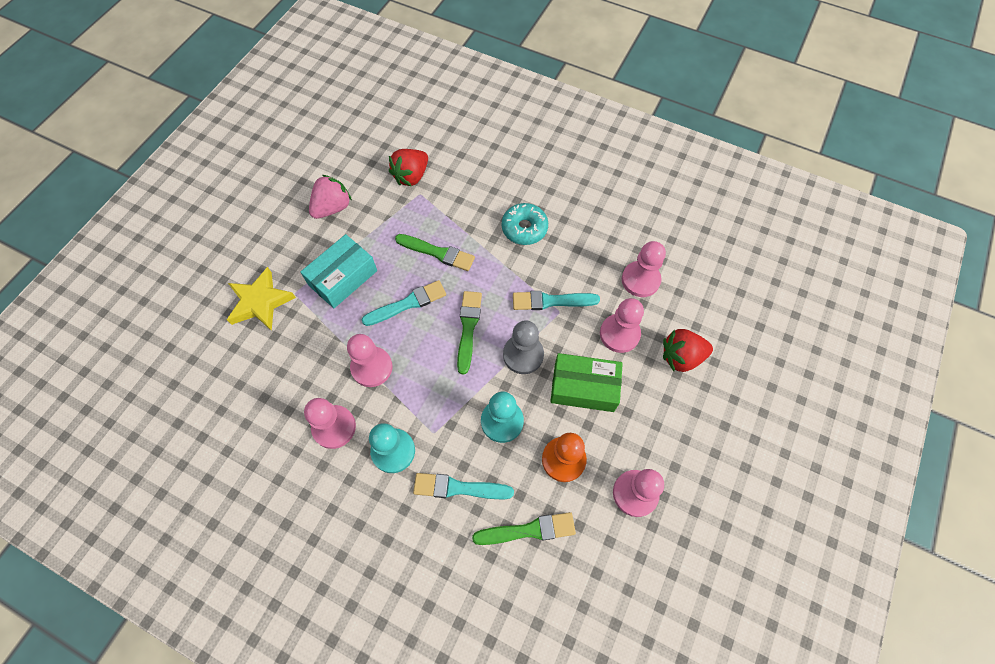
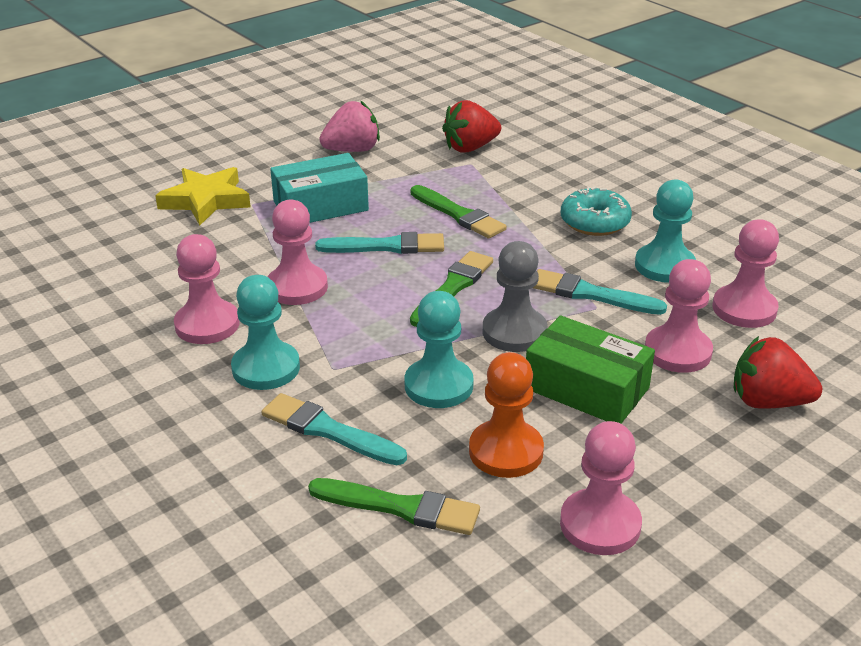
camera: 25 degrees right, 30 degrees down
none -> turquoise pawn [635,179,696,283]

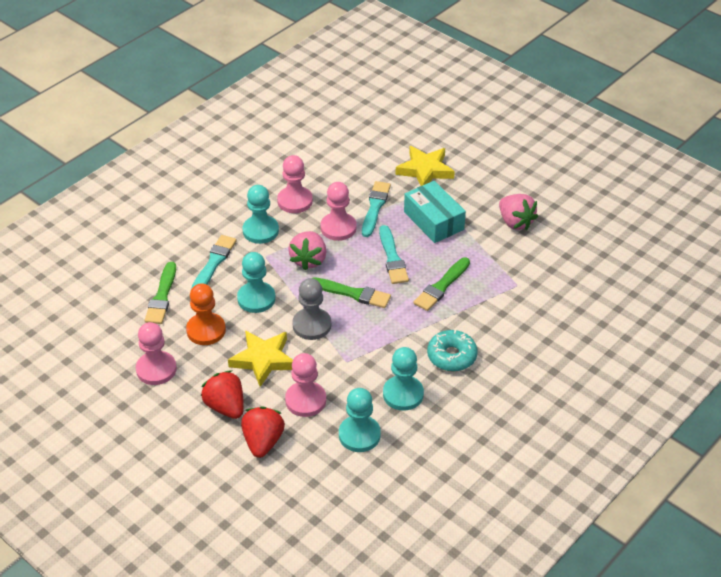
camera: 80 degrees right, 10 degrees up
red strawberry [442,100,501,153] -> red strawberry moved to [201,370,244,419]
green box [526,316,655,424] -> yellow star [228,330,293,387]
turquoise brush [533,269,667,315] -> turquoise brush moved to [362,181,391,237]
pink pawn [712,219,779,328] -> turquoise pawn [339,388,381,452]
none -> pink strawberry [288,231,326,271]

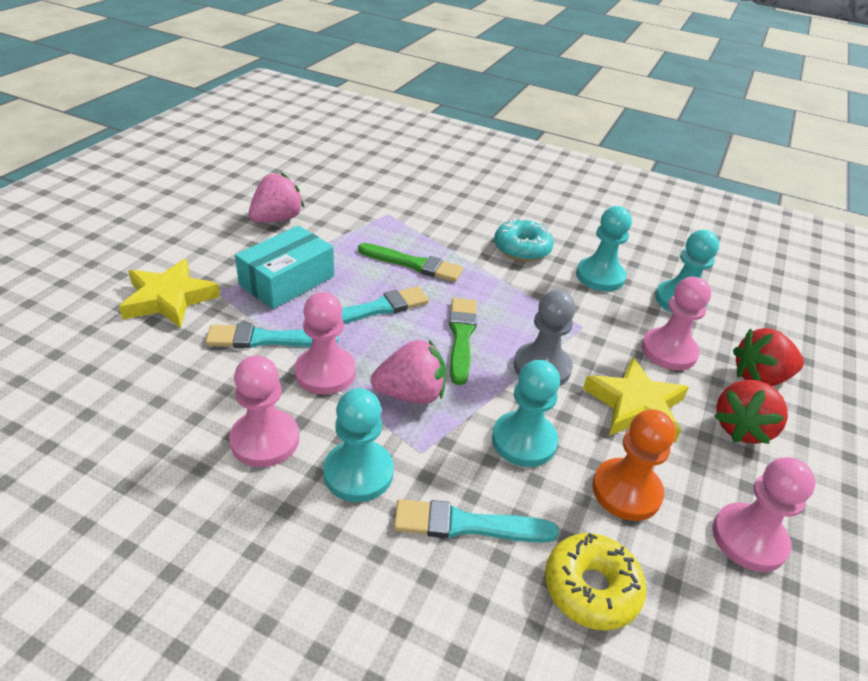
camera: 110 degrees left, 5 degrees down
green brush [145,262,176,324] -> yellow donut [545,533,646,631]

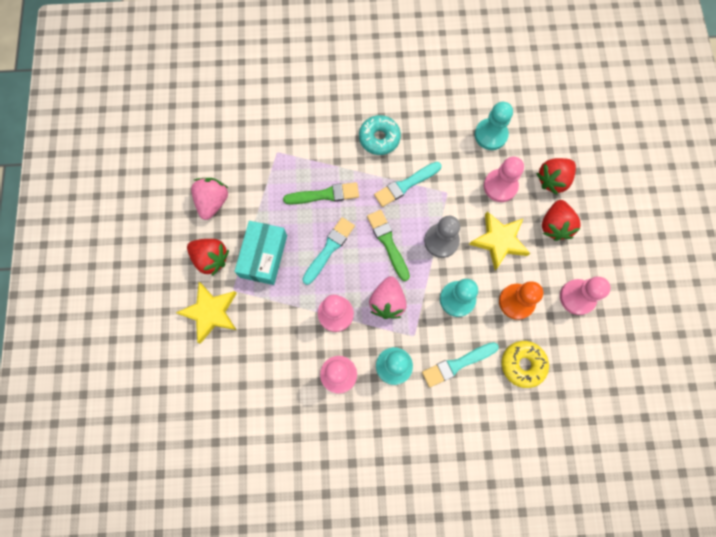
camera: 25 degrees left, 35 degrees up
turquoise brush [206,323,339,348] -> turquoise brush moved to [374,162,442,207]
pink strawberry [371,340,446,404] -> pink strawberry turned 135 degrees clockwise [369,276,407,319]
turquoise pawn [576,206,632,291] -> none
none -> red strawberry [187,239,229,276]

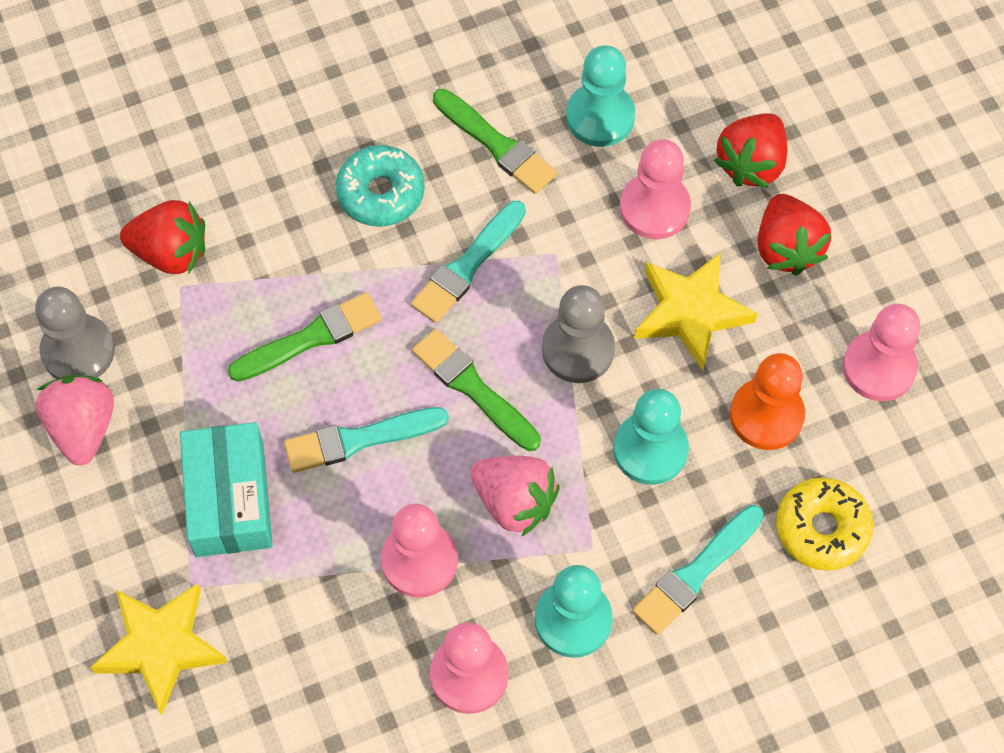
camera: 20 degrees left, 10 degrees down
red strawberry [187,239,229,276] -> red strawberry moved to [120,200,205,274]
turquoise brush [302,217,355,285] -> turquoise brush turned 120 degrees counterclockwise [284,407,449,473]
pink strawberry [369,276,407,319] -> pink strawberry turned 45 degrees counterclockwise [471,456,560,537]
none -> grey pawn [35,286,115,379]
none -> green brush [433,89,557,194]

